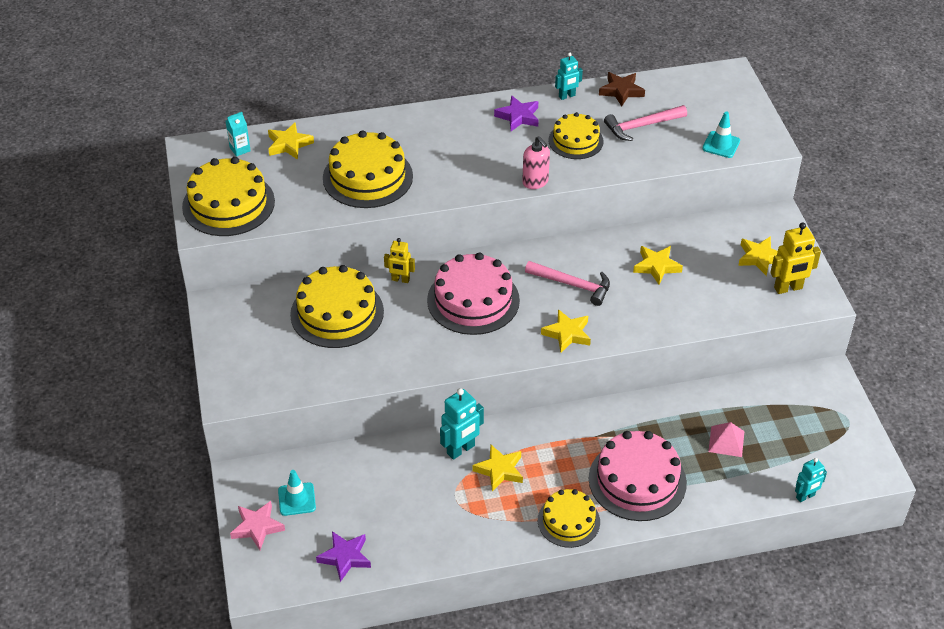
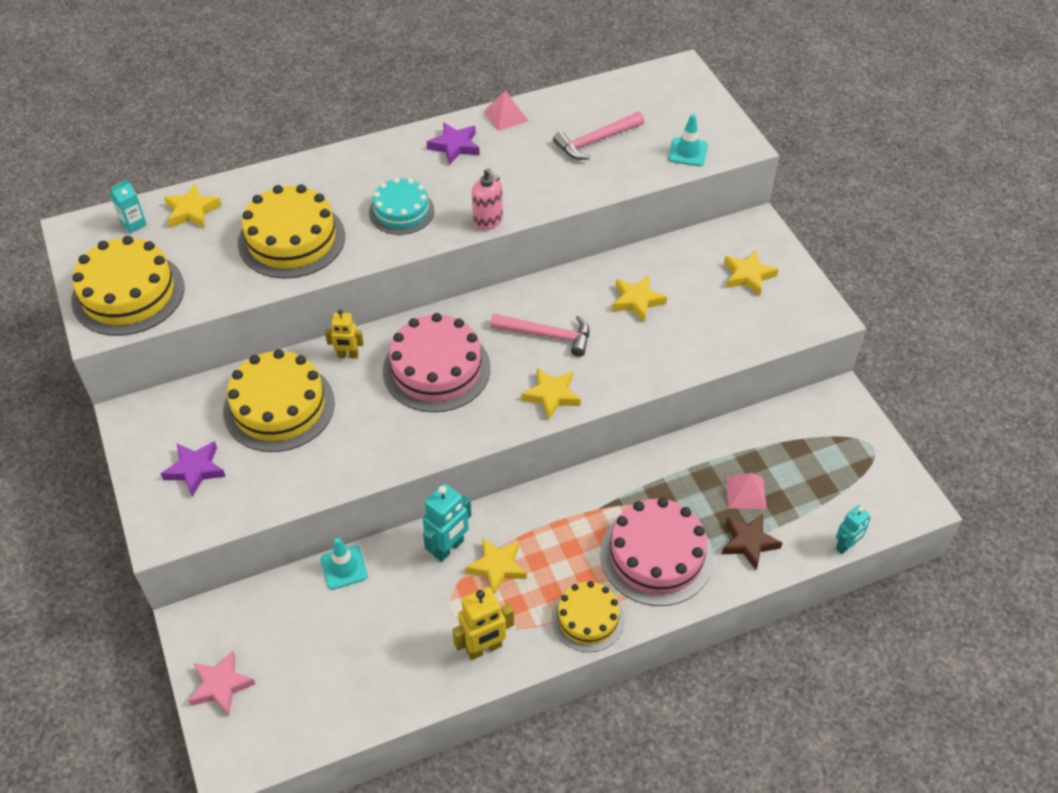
camera: 10 degrees left, 5 degrees up
turquoise traffic cone [278,470,316,516] -> turquoise traffic cone moved to [320,538,368,590]
purple star [316,531,371,582] -> purple star moved to [160,441,226,497]
yellow cake [548,112,604,159] -> none
turquoise robot [555,52,583,100] -> pink pyramid [484,90,528,131]
brown star [599,72,645,106] -> brown star moved to [722,514,782,570]
yellow robot [770,222,821,294] -> yellow robot moved to [452,587,514,660]
none -> turquoise cake [369,178,434,235]

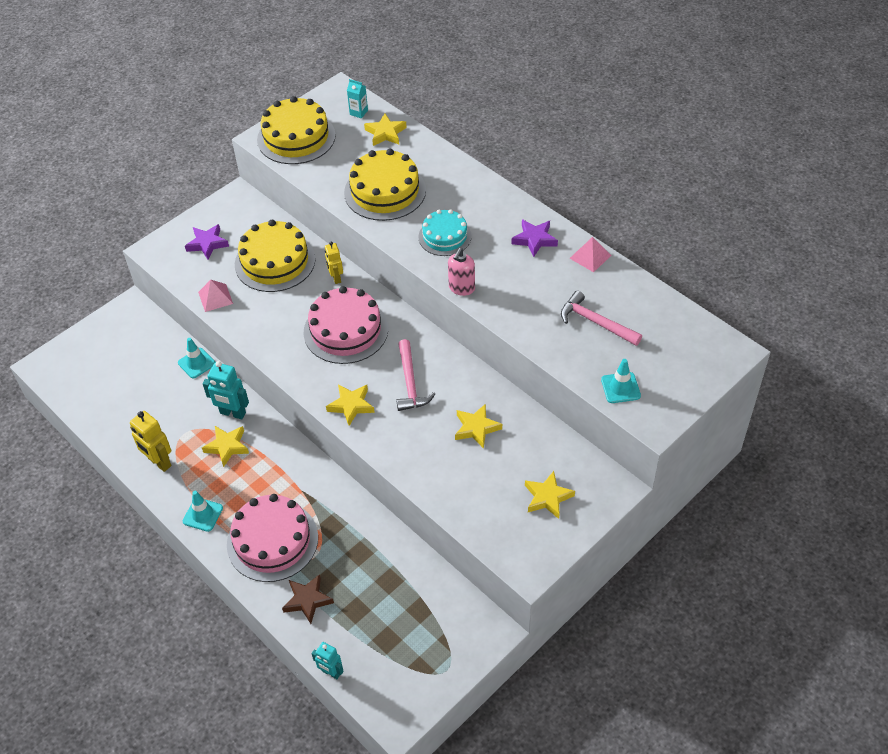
camera: 70 degrees right, 0 degrees up
pink star [189,650,255,716] -> none
yellow cake [551,581,625,652] -> turquoise traffic cone [183,491,223,532]
pink pyramid [726,473,767,509] -> pink pyramid moved to [198,280,233,312]

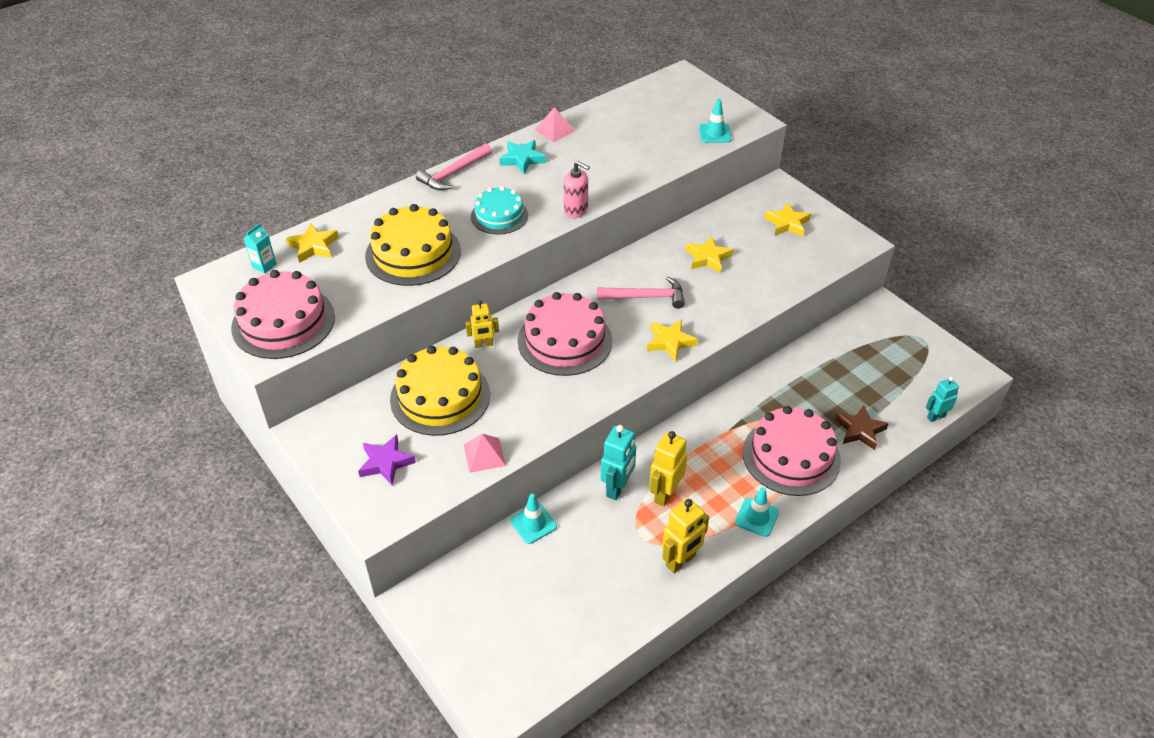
camera: 85 degrees left, 5 degrees down
yellow star [202,426,249,467] -> yellow robot [650,431,687,507]
yellow cake [257,96,336,164] -> pink cake [231,270,335,359]
turquoise robot [311,642,344,679] -> turquoise robot turned 150 degrees counterclockwise [926,377,959,422]
purple star [512,219,558,257] -> turquoise star [499,140,546,174]
pink hammer [561,291,642,346] -> pink hammer moved to [416,143,492,191]

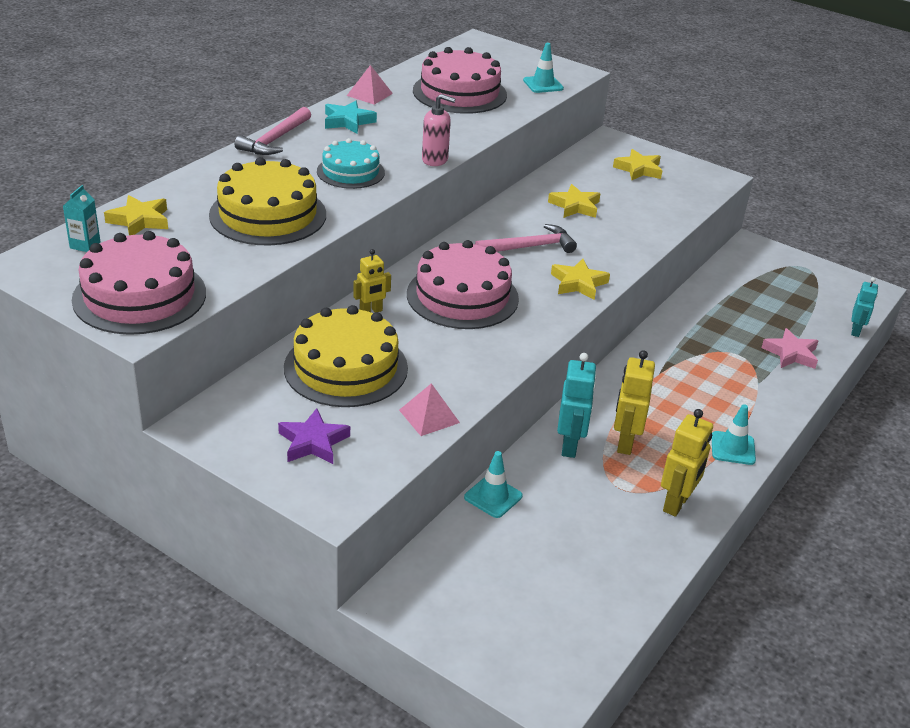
camera: 20 degrees left, 10 degrees down
pink cake [743,406,841,496] -> pink cake moved to [413,47,507,114]
brown star [835,406,889,450] -> pink star [761,328,819,369]
turquoise robot [926,377,959,422] -> turquoise robot turned 150 degrees clockwise [851,277,878,337]

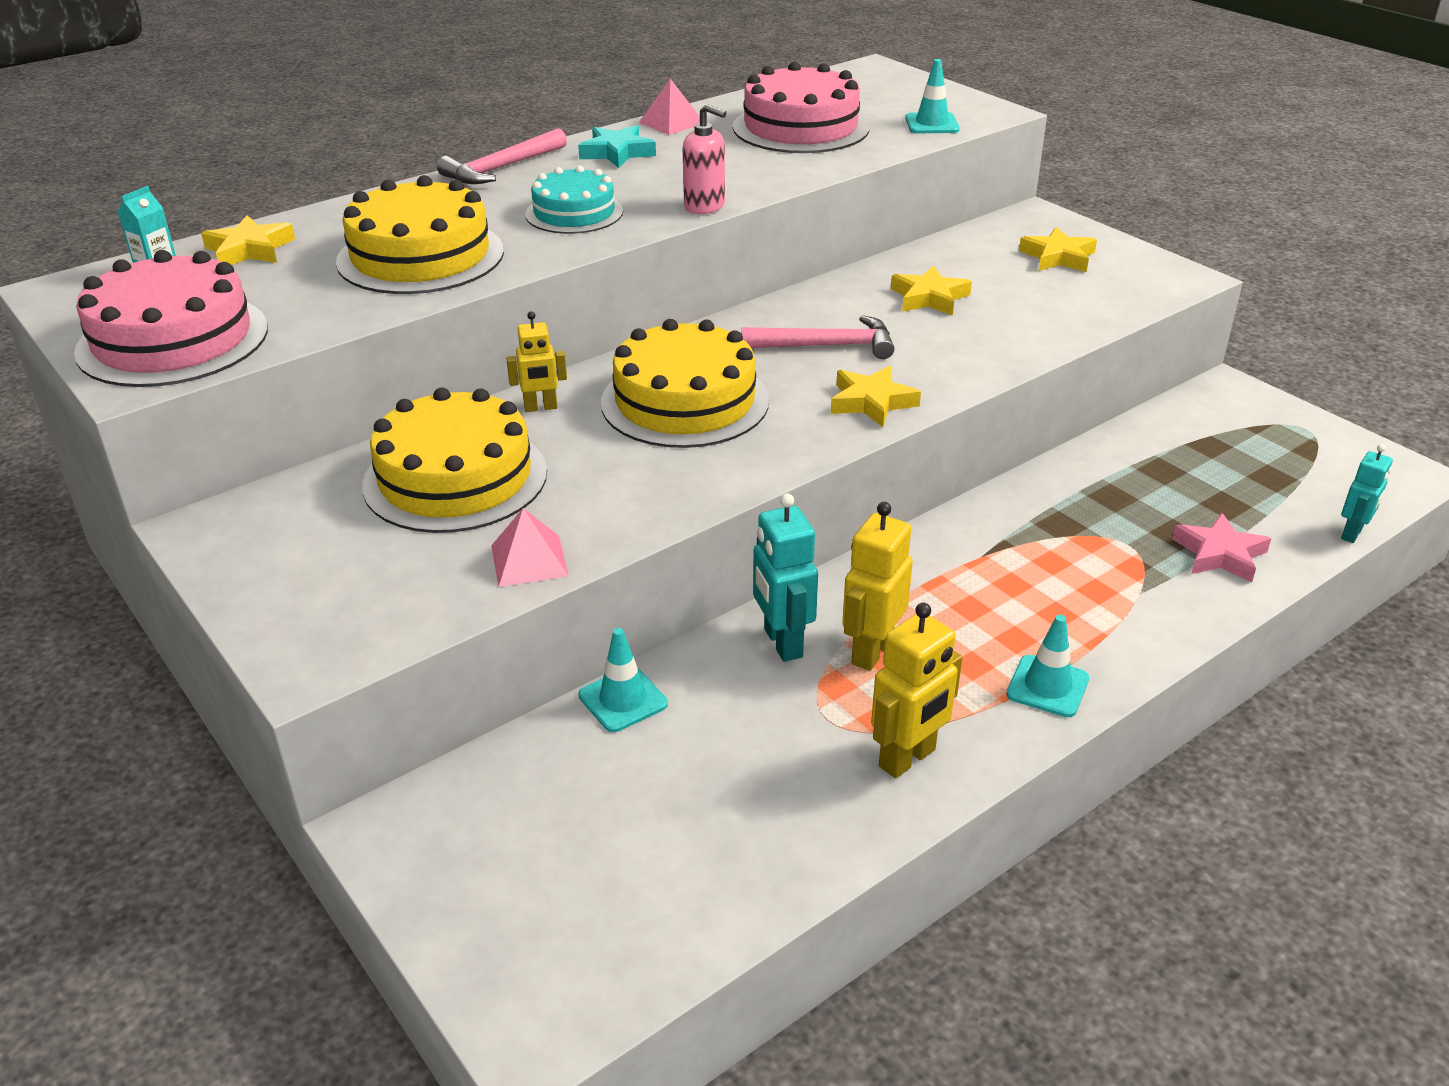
camera: 20 degrees right, 0 degrees up
purple star [278,408,350,464] -> none
pink cake [407,240,519,329] -> yellow cake [601,319,769,448]
turquoise robot [557,353,597,458] -> turquoise robot turned 135 degrees clockwise [753,493,818,662]

